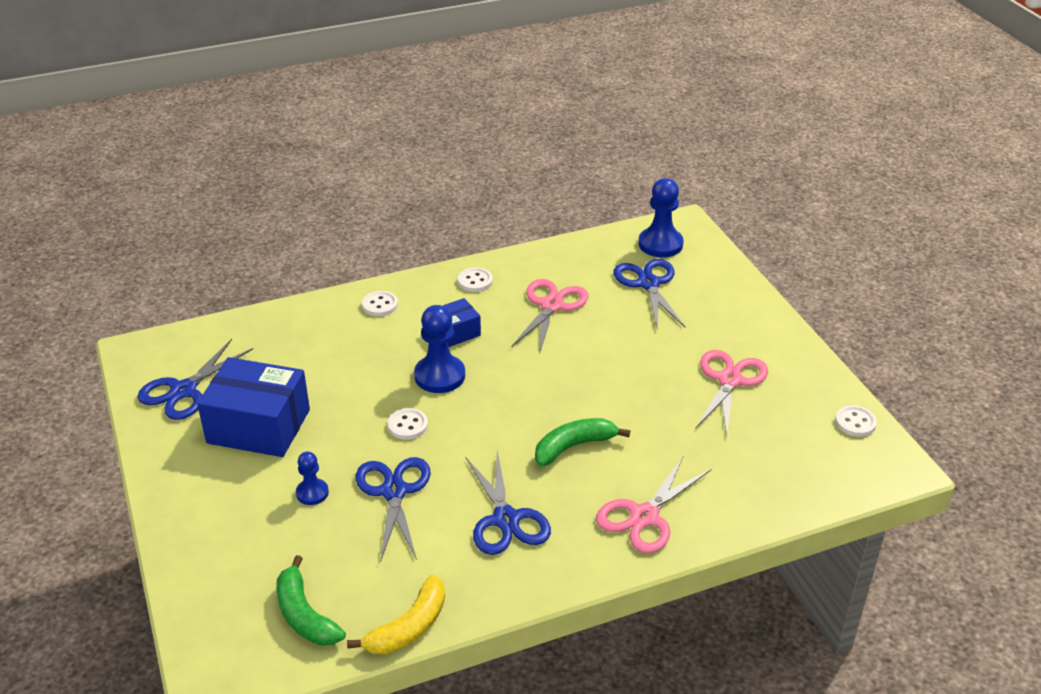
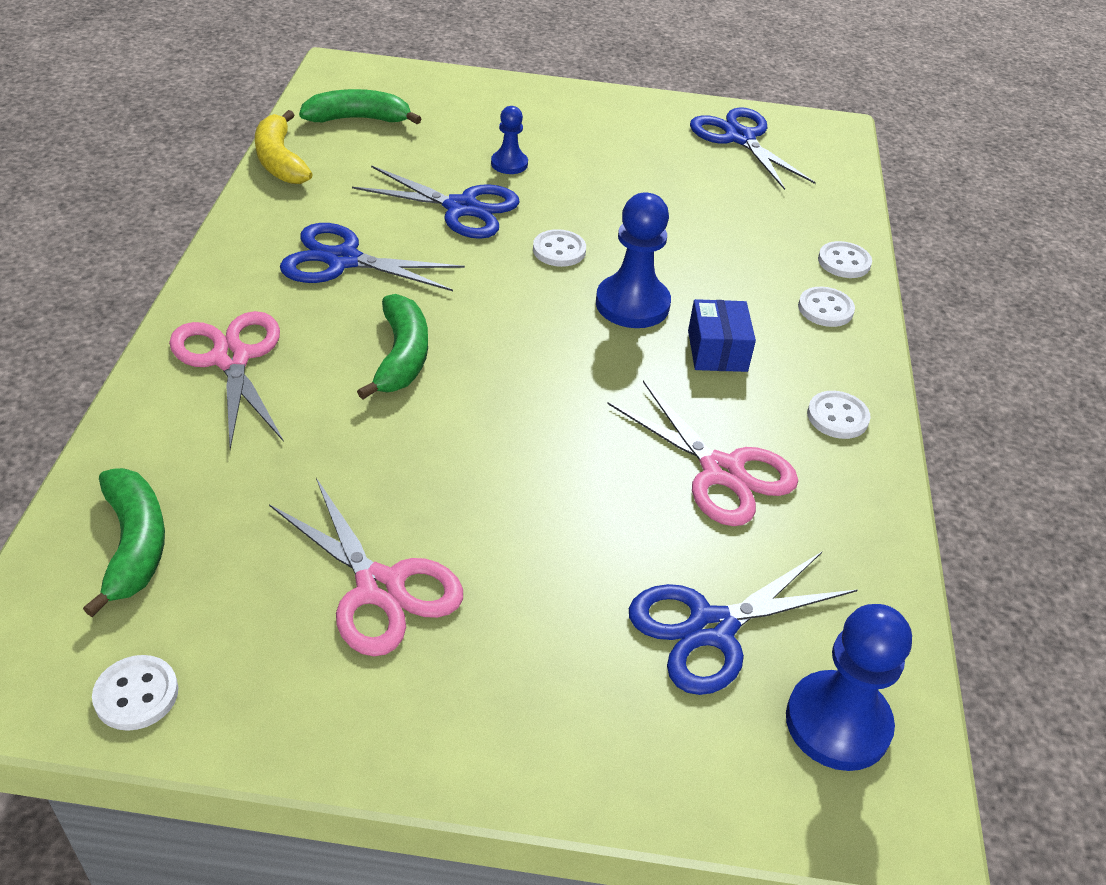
camera: 115 degrees right, 5 degrees up
blue box [197,357,310,457] -> none
blue scissors [613,259,685,330] -> blue scissors turned 135 degrees clockwise [629,552,858,695]
none -> green banana [83,468,165,617]
none -> white button [818,241,872,278]

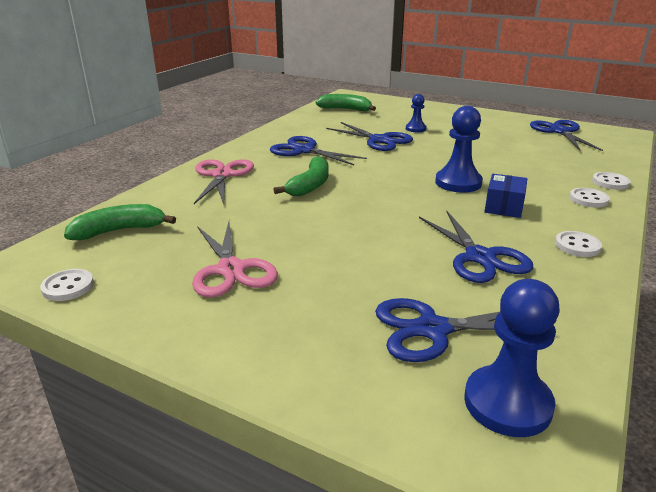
camera: 25 degrees right, 15 degrees down
green banana [83,468,165,617] -> green banana turned 120 degrees counterclockwise [64,204,176,240]
yellow banana [255,110,312,184] -> none
white button [533,229,586,267] -> none
pink scissors [608,381,798,526] -> blue scissors [419,211,533,283]

